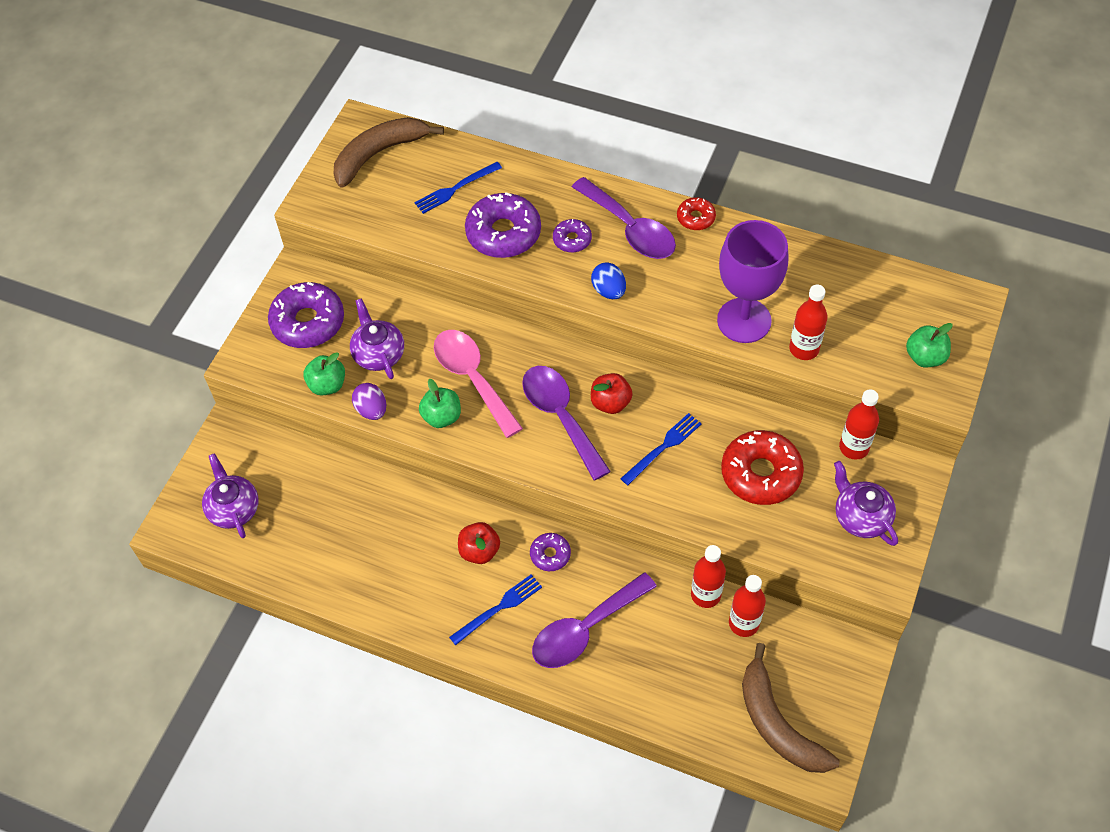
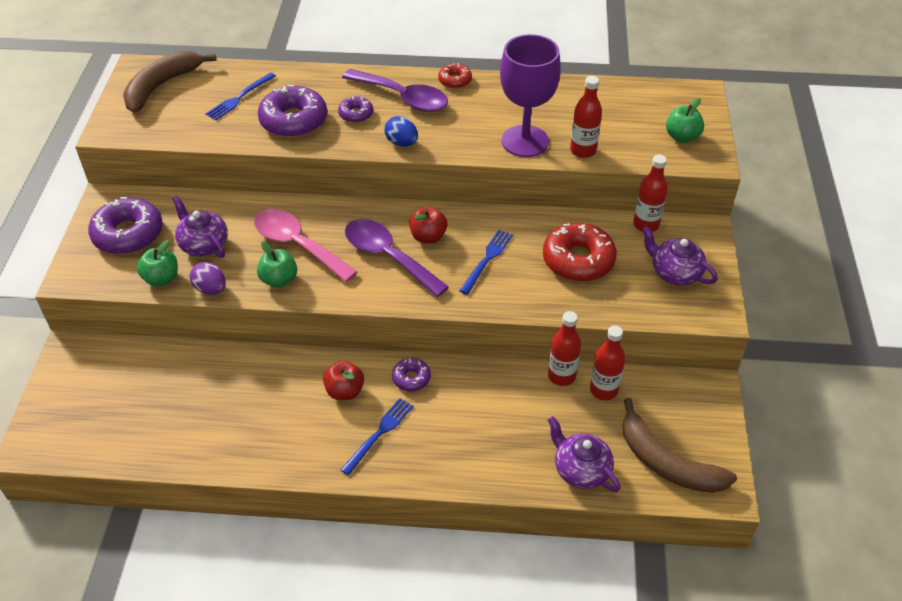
camera: 20 degrees left, 10 degrees down
purple teapot [202,453,259,538] -> purple teapot moved to [548,416,621,492]
purple spoon [532,572,657,668] -> none

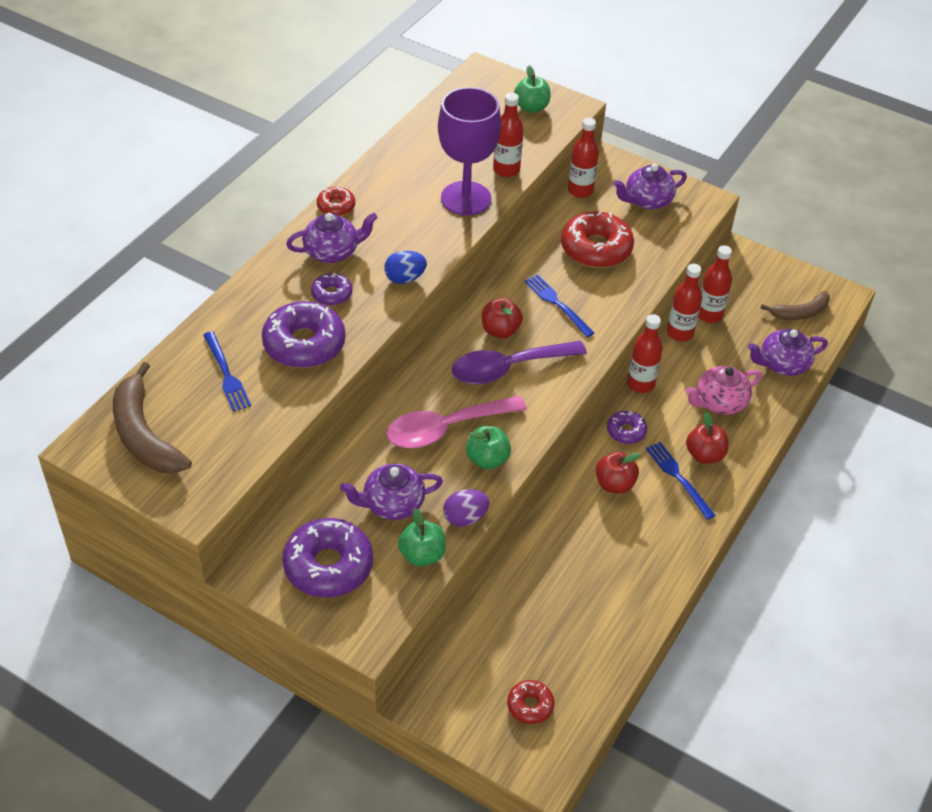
camera: 65 degrees left, 0 degrees up
purple spoon [342,69,448,112] -> purple teapot [286,213,378,263]
brown banana [622,398,737,493] -> brown banana [760,291,830,320], size x0.62
none -> red donut [507,680,554,724]
none -> red bottle [627,314,663,393]
none -> pink teapot [685,366,762,415]
none -> red apple [686,412,728,464]

